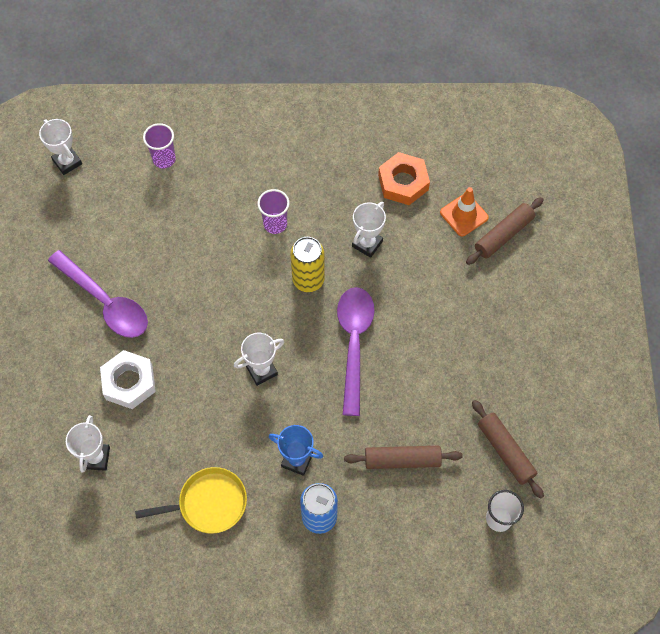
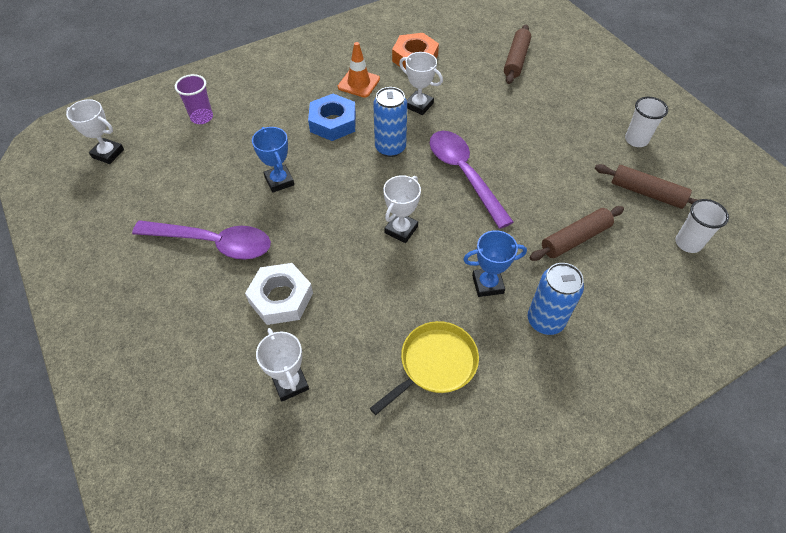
camera: 30 degrees left, 10 degrees down
purple cup [257,189,289,234] -> blue nut [308,94,356,141]
yellow can [290,237,325,292] -> blue can [373,87,407,157]
white trophy [352,202,386,258] -> white trophy turned 60 degrees counterclockwise [399,52,443,115]
orange traffic cone [440,187,489,237] -> orange traffic cone moved to [338,42,380,98]
none -> blue trophy [252,127,294,193]
none -> white cup [625,97,668,147]

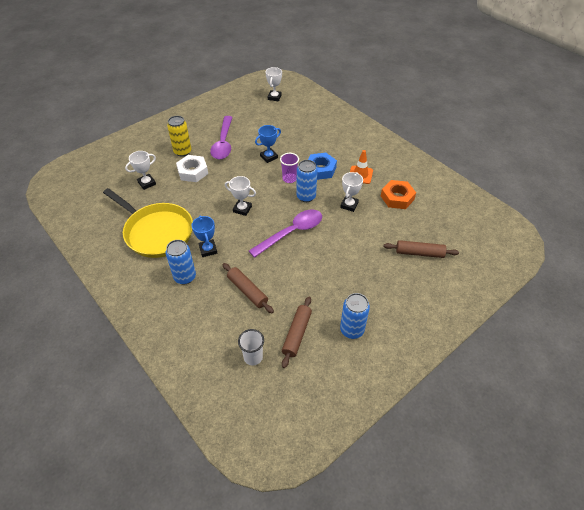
camera: 80 degrees right, 5 degrees down
purple cup [175,74,213,124] -> purple cup moved to [280,153,299,183]
yellow pan [370,321,479,415] -> yellow pan [103,188,193,258], size x1.71
white cup [625,97,668,147] -> blue can [340,293,370,339]
none -> yellow can [167,116,191,157]

